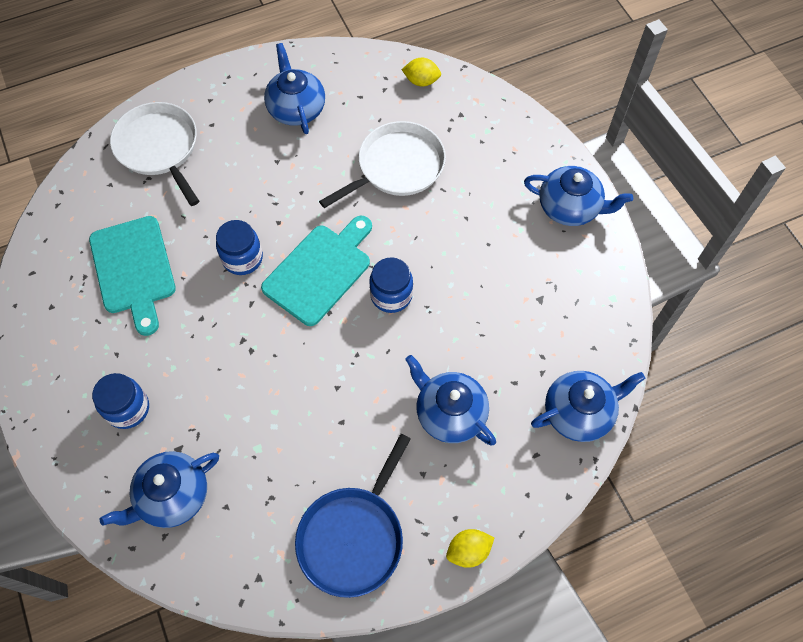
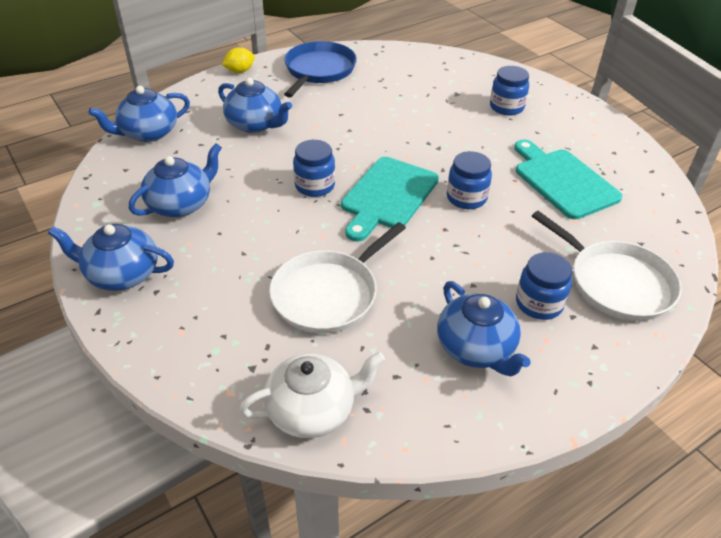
camera: 170 degrees right, 20 degrees down
blue teapot [99,451,219,528] -> blue teapot moved to [129,143,222,217]
yellow lemon [401,58,441,87] -> white teapot [239,352,385,438]
none -> blue jar [516,252,572,320]

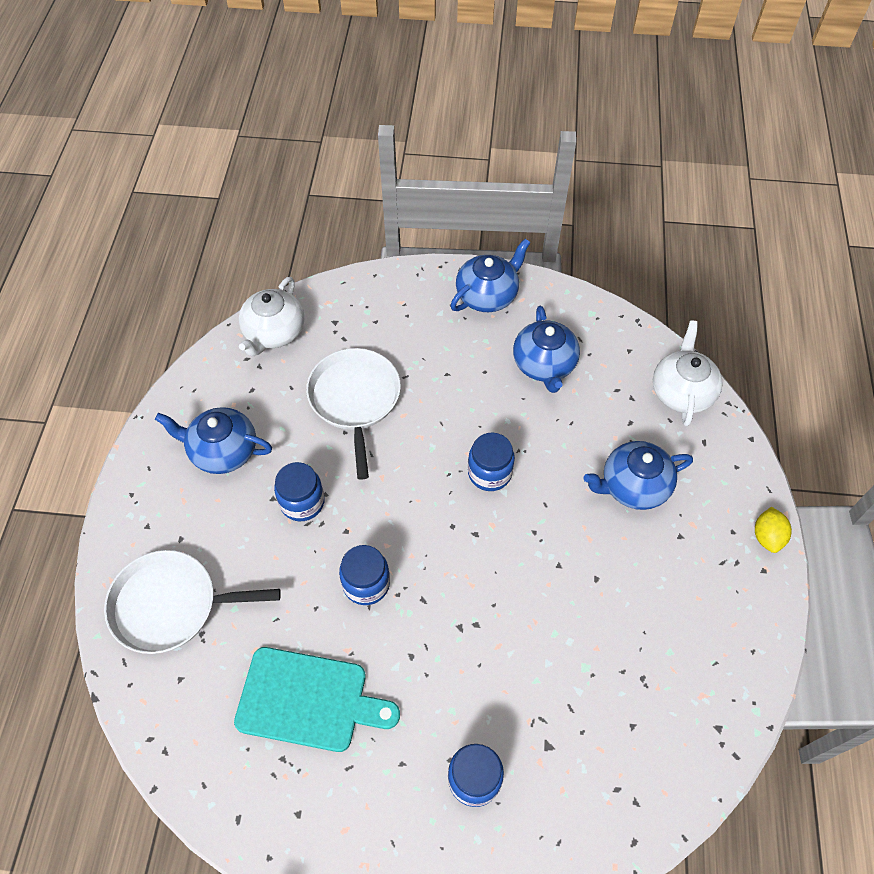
camera: 130 degrees right, 15 degrees up
blue teapot [88,86,190,142] -> white teapot [653,320,723,426]
blue pan [284,41,357,98] -> none
turquoise cutting board [341,157,439,241] -> none
blue jar [516,252,572,320] -> blue jar moved to [274,462,325,521]

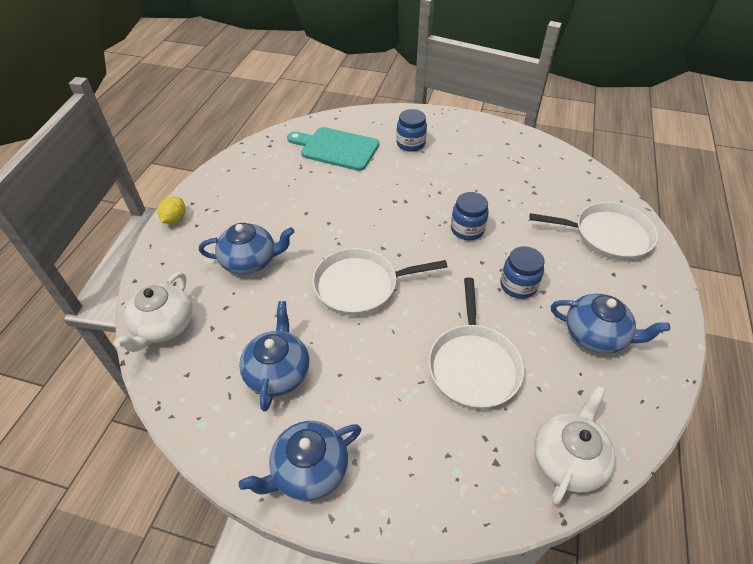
camera: 170 degrees left, 10 degrees down
turquoise cutting board [234,647,400,752] -> turquoise cutting board moved to [287,127,379,171]
blue jar [468,433,515,491] -> white pan [312,248,448,316]

